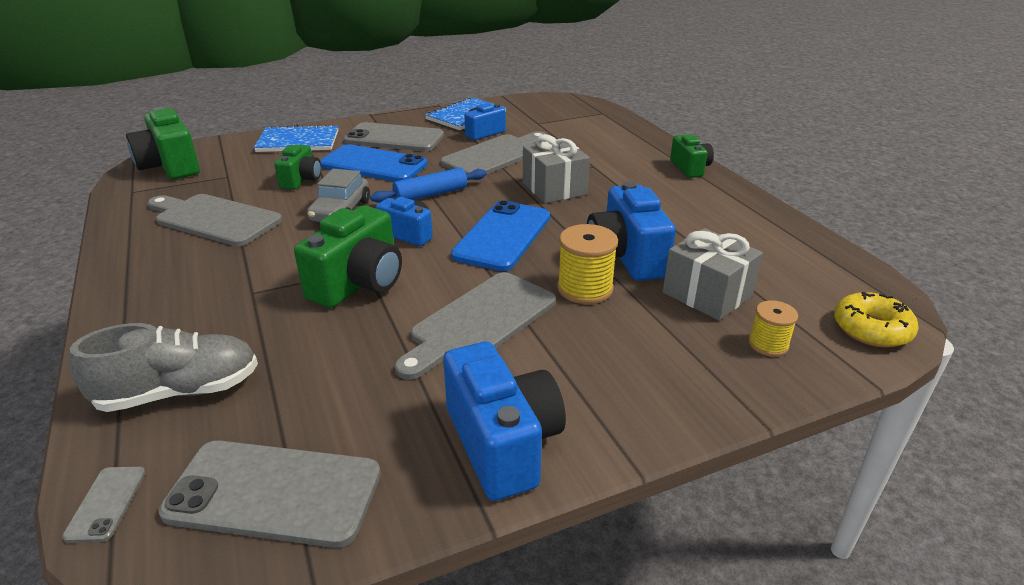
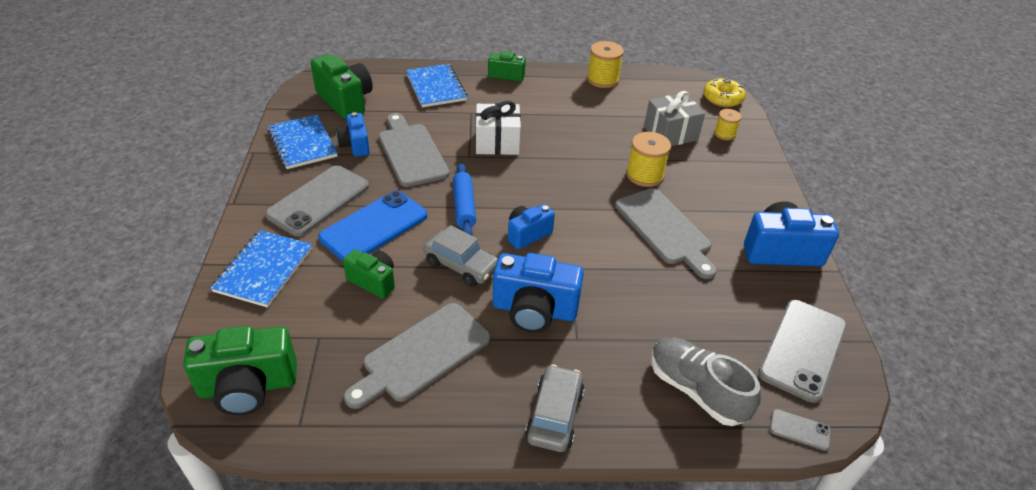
camera: 70 degrees left, 10 degrees up
grey shoe [69,323,258,412] -> grey shoe turned 45 degrees counterclockwise [651,338,761,426]
green camera [294,205,402,308] -> green camera moved to [311,54,373,119]
blue phone [451,200,550,271] -> none
grey gift [523,134,590,203] -> white gift [476,101,521,155]
blue camera [587,181,676,281] -> blue camera moved to [493,253,584,333]
none -> blue notebook [406,64,467,107]
none -> grey car [525,364,585,452]
none -> yellow spool [587,41,624,88]

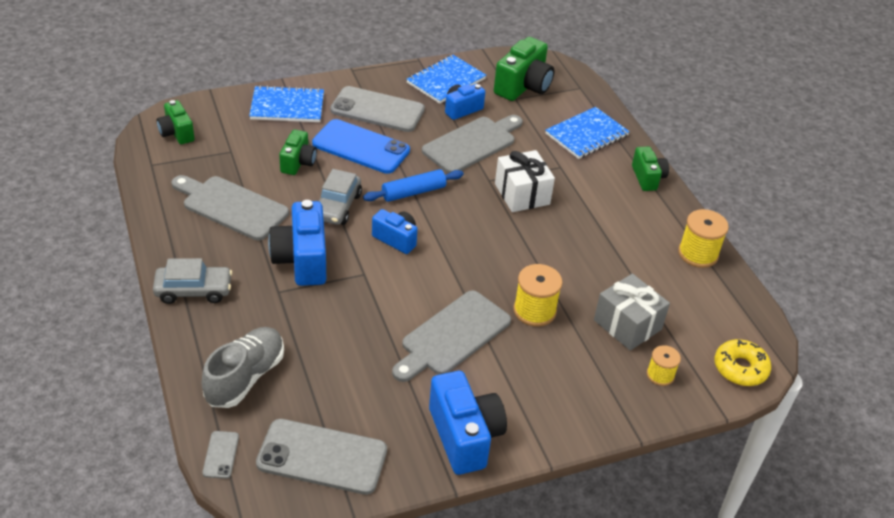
camera: 70 degrees right, 0 degrees up
green camera [183,326,297,415] -> green camera [156,100,195,144], size x0.60

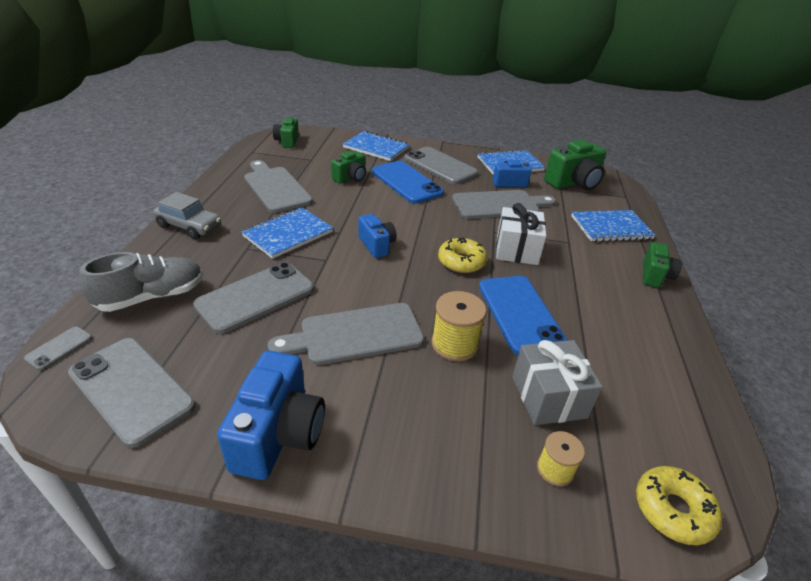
camera: 30 degrees right, 5 degrees down
blue camera [268,200,326,286] -> blue notebook [242,207,333,259]
grey car [319,169,362,225] -> none
blue rolling pin [363,169,464,202] -> none
yellow spool [678,209,729,268] -> none
none -> grey phone [193,262,314,334]
none -> yellow donut [438,237,488,273]
none -> blue phone [479,276,568,355]

